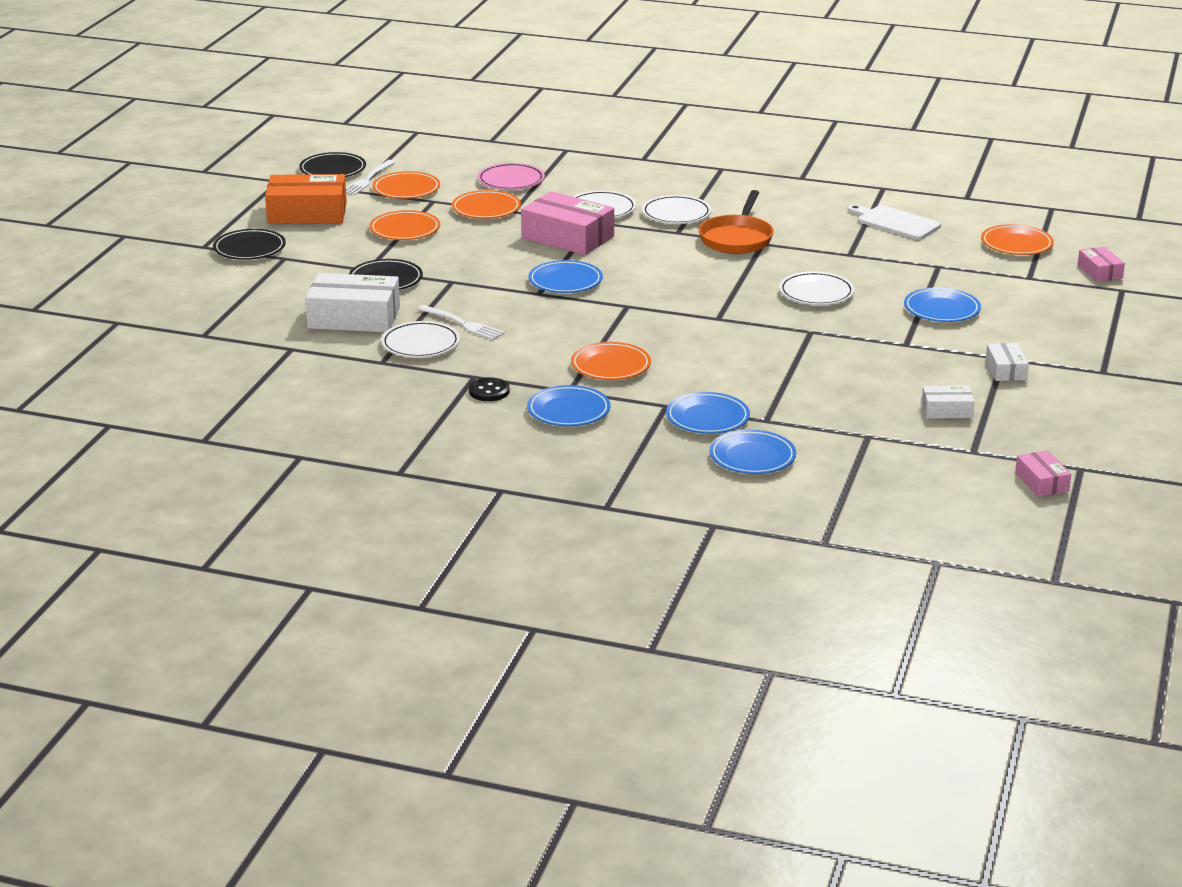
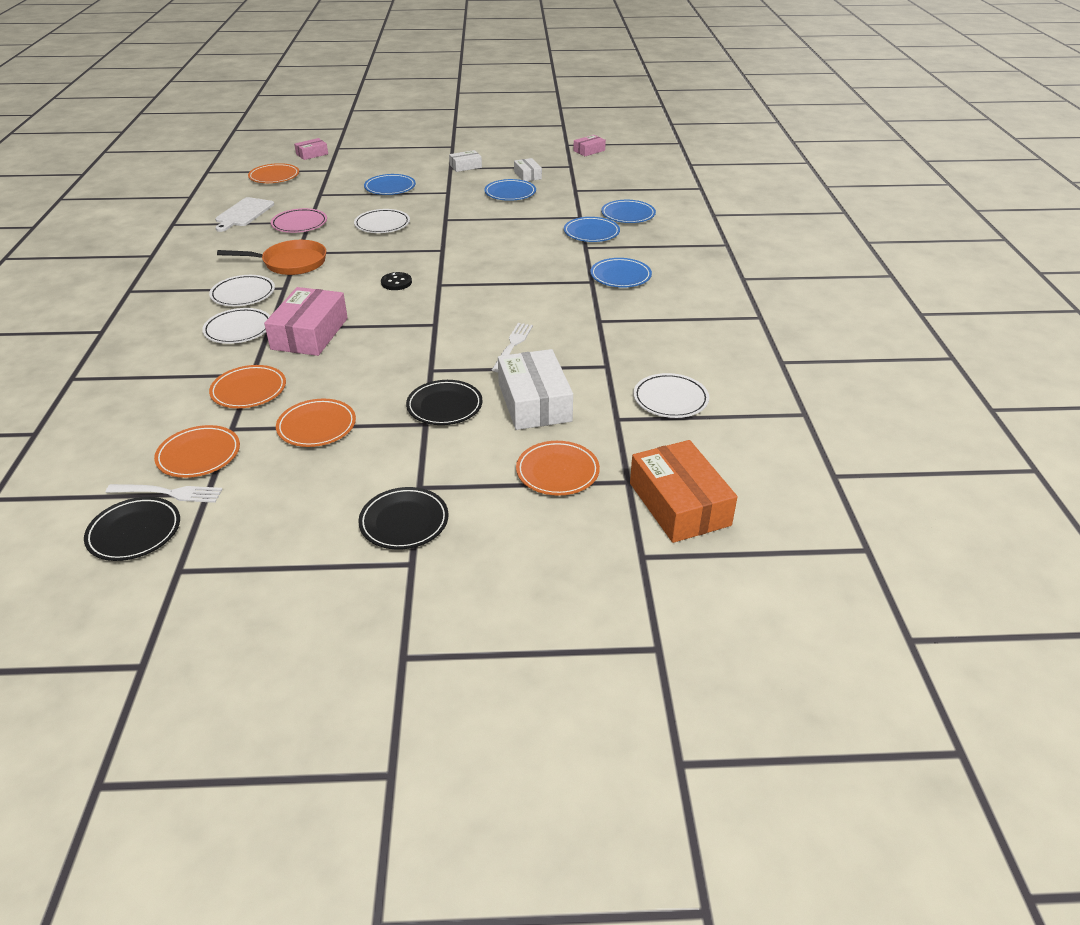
camera: 110 degrees left, 10 degrees up
orange box [265,174,347,224] -> orange box moved to [630,440,737,543]
white plate [381,321,460,358] -> white plate moved to [633,373,709,418]
black button [469,377,510,401] -> black button moved to [381,272,412,290]
pink plate [478,163,545,190] -> pink plate moved to [271,208,327,233]
blue plate [529,260,603,293] -> blue plate moved to [484,179,536,201]
orange plate [571,342,651,380] -> orange plate moved to [516,441,600,496]

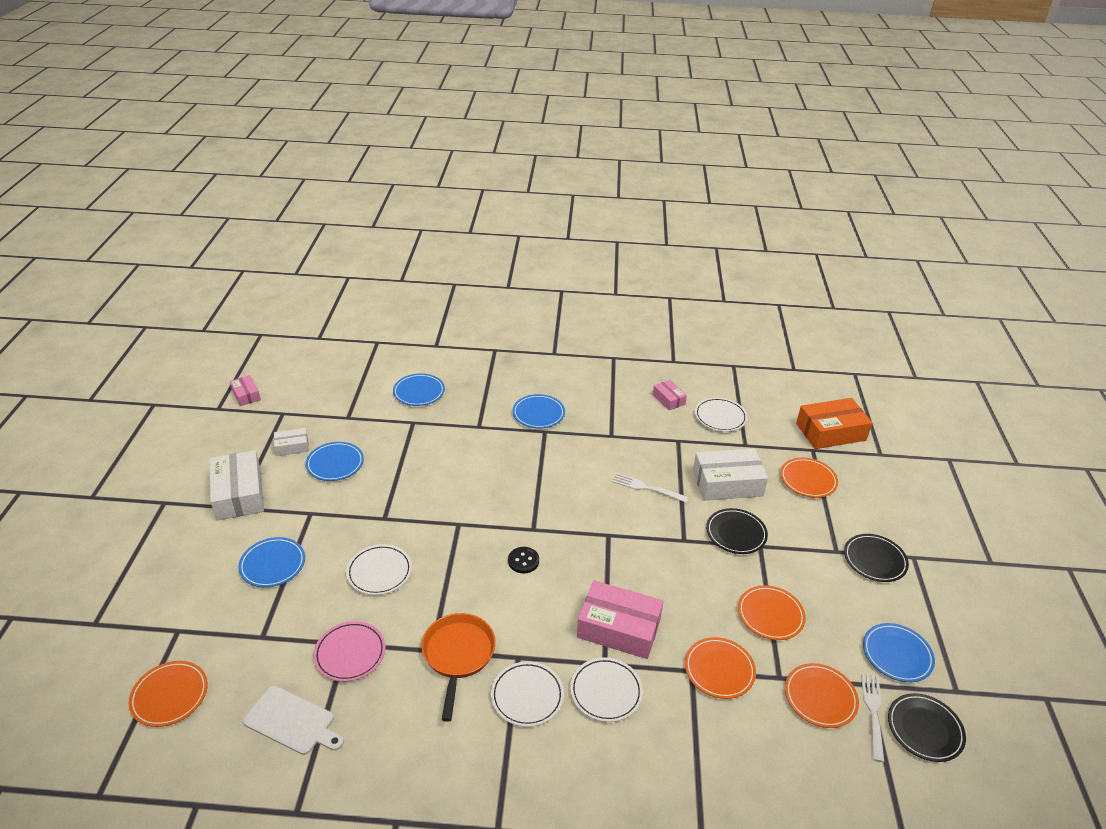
camera: 85 degrees left, 0 degrees up
pink box [294,138,328,160] -> pink box moved to [653,380,687,410]
white box [449,150,482,172] -> white box [209,450,264,521], size x1.92
blue plate [564,217,620,242] -> blue plate moved to [863,623,935,682]

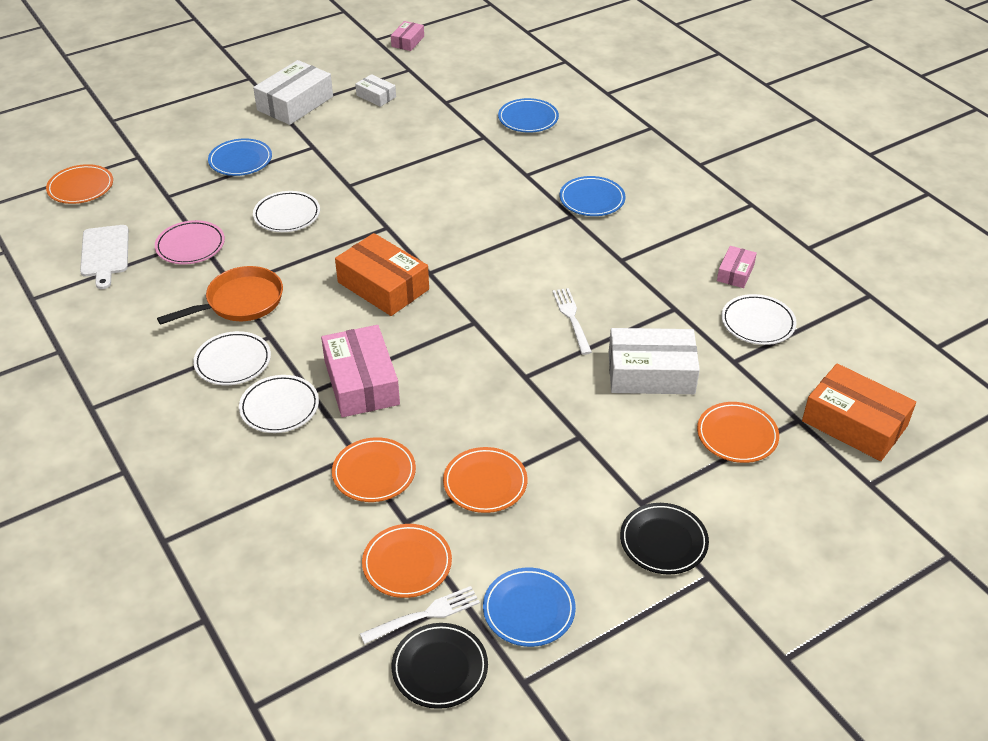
camera: 55 degrees right, 5 degrees up
blue plate [306,442,364,481] -> none
black button [508,547,539,573] -> orange box [335,233,429,316]
white box [693,448,768,501] -> white box turned 45 degrees counterclockwise [609,328,700,394]
black plate [706,508,768,554] -> none

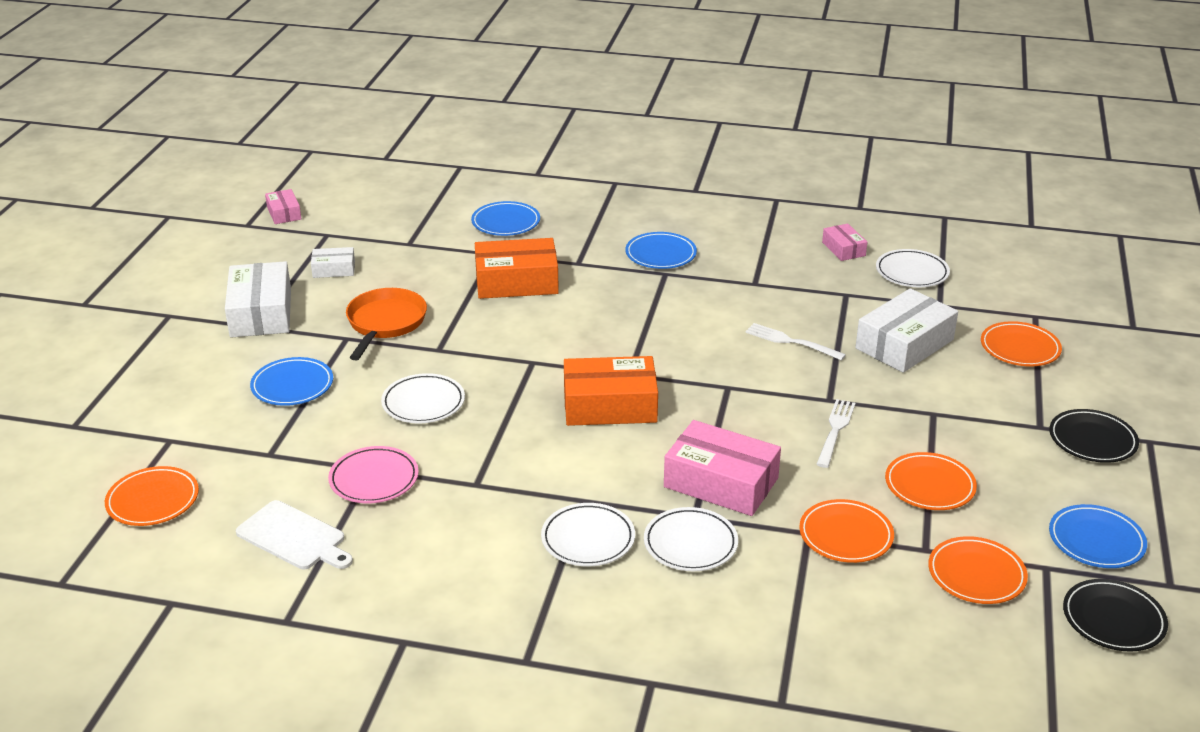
camera: 45 degrees left, 10 degrees down
orange pan [157,266,283,325] -> orange pan moved to [346,288,427,361]
white fork [360,586,480,644] -> white fork moved to [816,399,855,468]
orange box [802,363,916,461] -> orange box moved to [475,238,559,299]

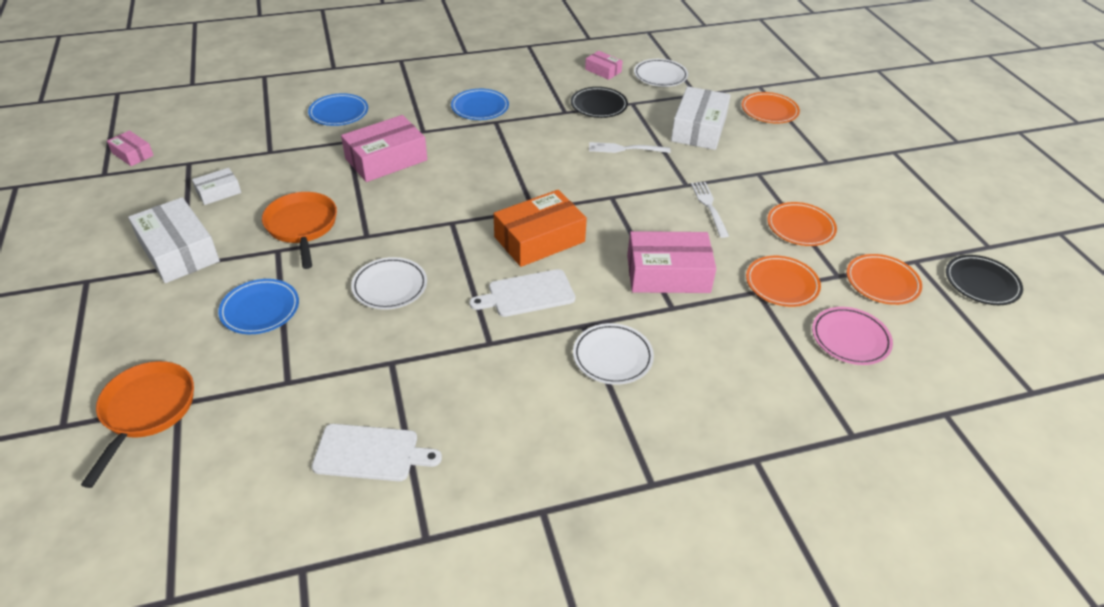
camera: 30 degrees left, 10 degrees up
orange plate [105,466,199,526] -> none
pink plate [328,446,419,504] -> pink plate moved to [812,307,893,365]
orange box [475,238,559,299] -> pink box [341,115,427,182]
white plate [644,507,738,571] -> none
black plate [1049,409,1139,463] -> black plate moved to [571,87,628,118]
blue plate [1049,504,1147,568] -> none
none -> orange pan [81,361,194,488]
none -> white cutting board [469,269,575,317]

